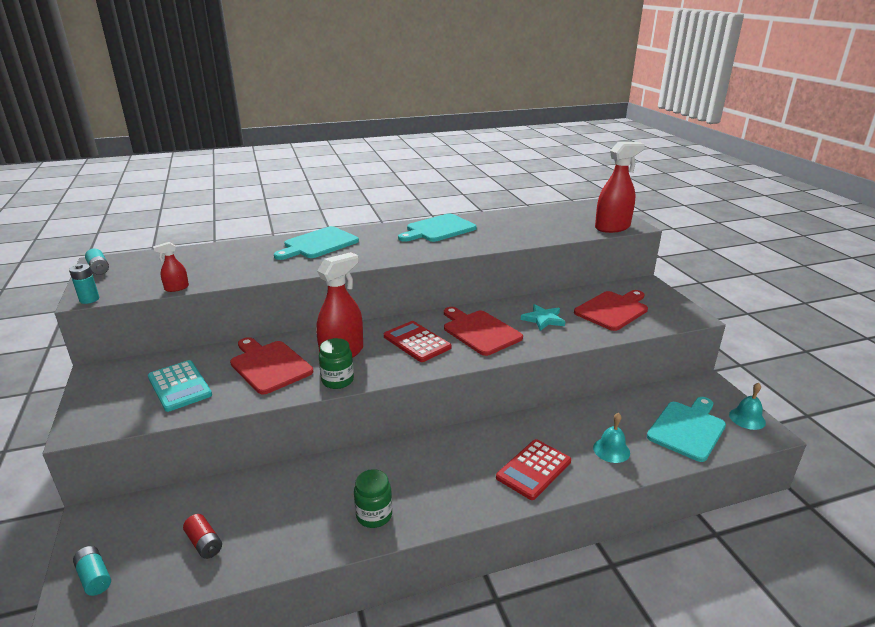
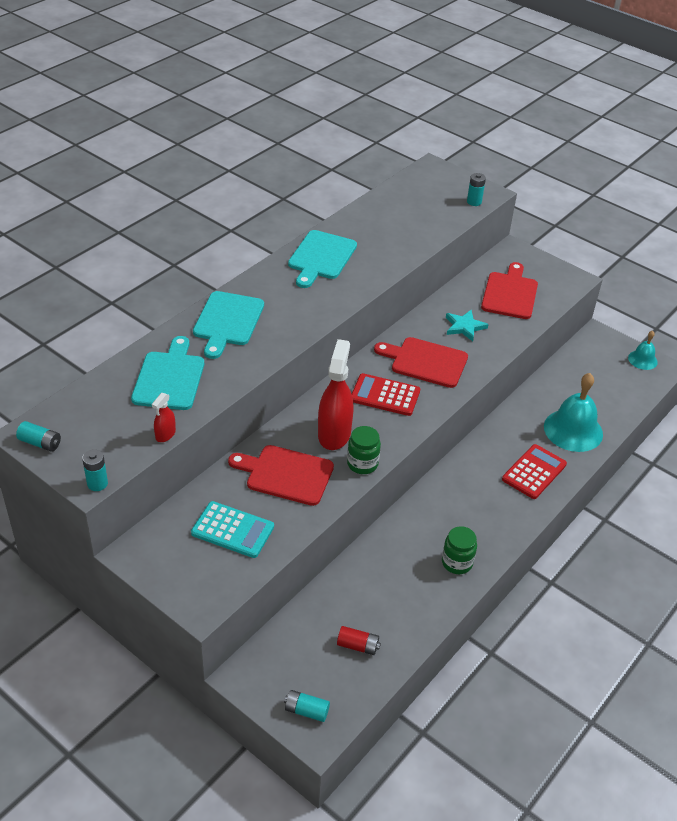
camera: 35 degrees left, 15 degrees up
red calculator [496,439,571,500] -> red calculator turned 150 degrees counterclockwise [502,444,567,499]
turquoise bell [593,413,630,463] -> turquoise bell [544,373,603,452], size x1.88
red spray bottle [595,142,644,233] -> turquoise battery [467,173,486,206]
turquoise cutting board [647,397,726,462] -> turquoise cutting board moved to [131,336,204,410]

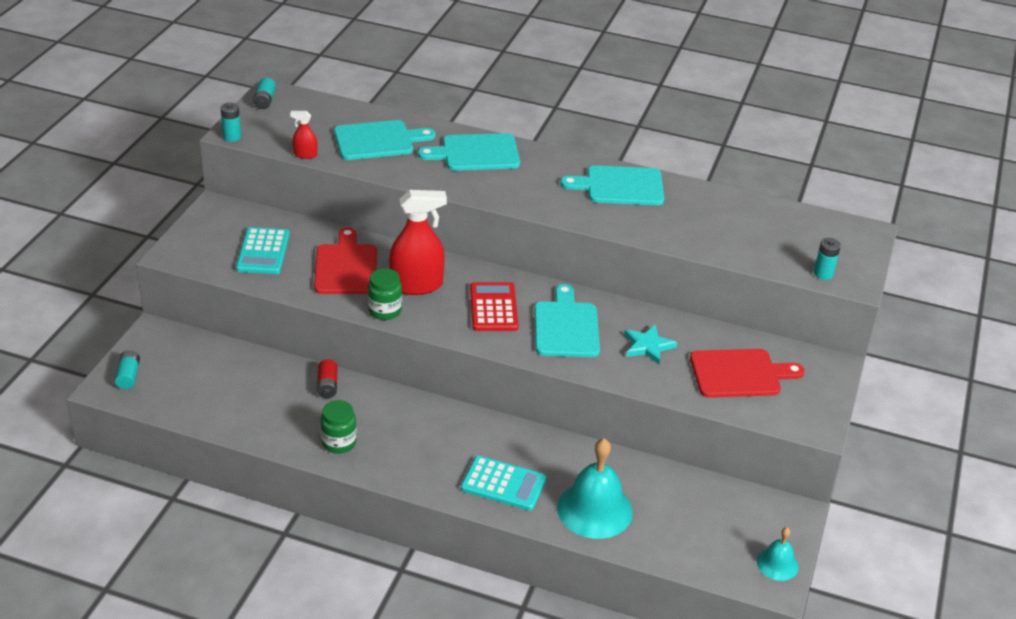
camera: 70 degrees right, 5 degrees down
red battery [337,626,381,655] -> red battery moved to [317,359,337,398]
red cutting board [374,337,468,388] -> turquoise cutting board [534,284,600,357]
red calculator [502,444,567,499] -> turquoise calculator [461,456,546,511]

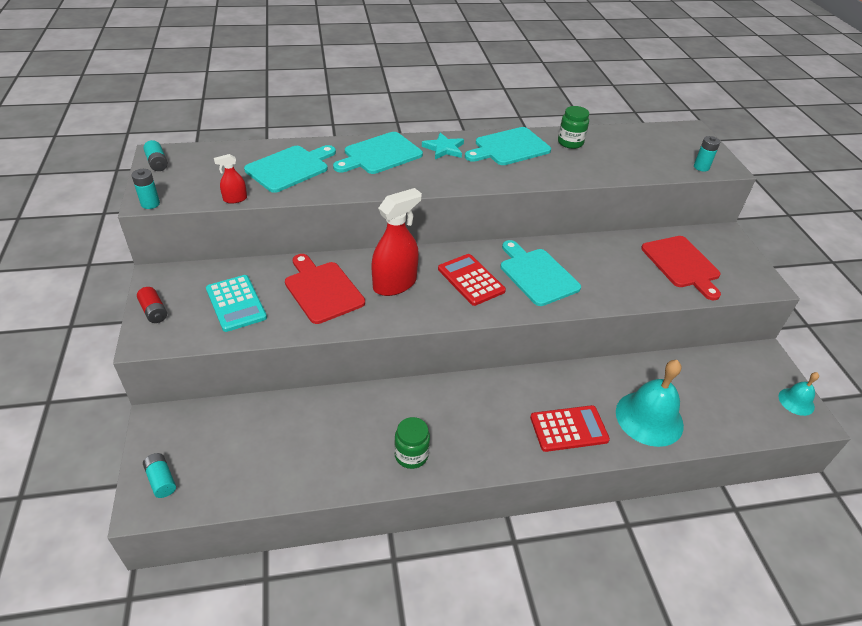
camera: 30 degrees left, 5 degrees up
red battery [317,359,337,398] -> red battery moved to [137,287,167,323]
green jar [368,268,402,320] -> green jar moved to [558,106,589,149]
turquoise calculator [461,456,546,511] -> red calculator [530,405,610,452]
turquoise star [624,325,677,364] -> turquoise star moved to [422,132,464,159]
red cutting board [690,349,805,398] -> red cutting board turned 105 degrees clockwise [641,236,721,300]

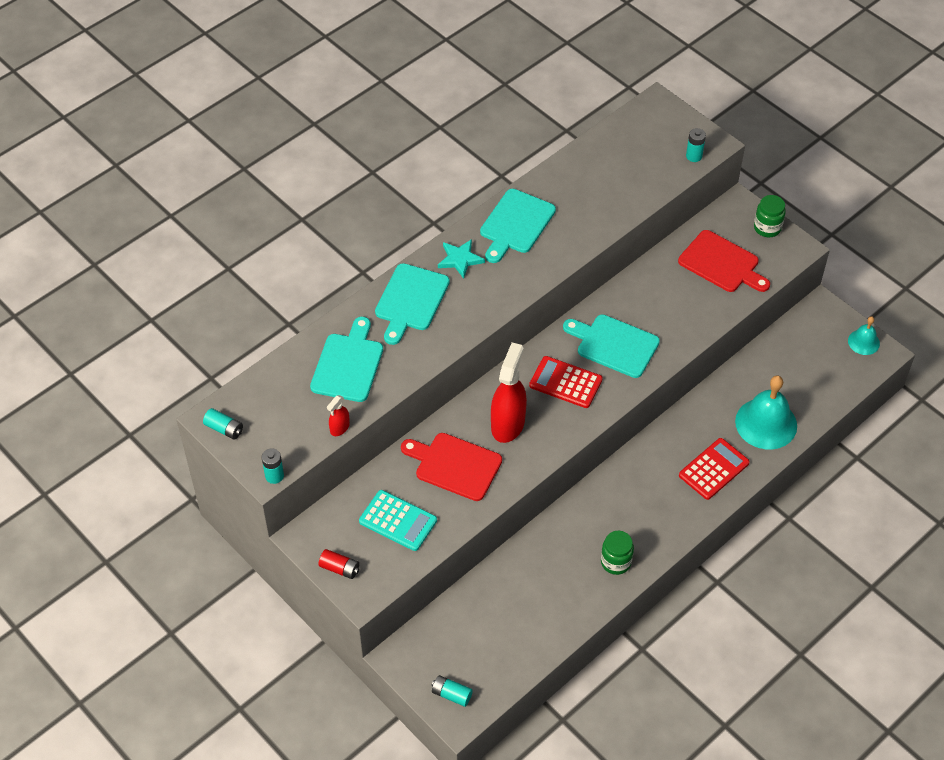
camera: 30 degrees left, 10 degrees up
green jar [558,106,589,149] -> green jar moved to [754,195,786,237]

